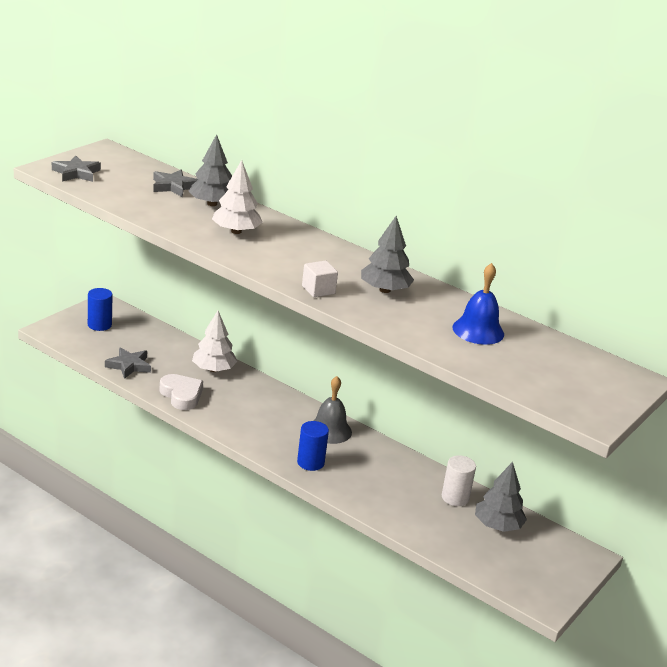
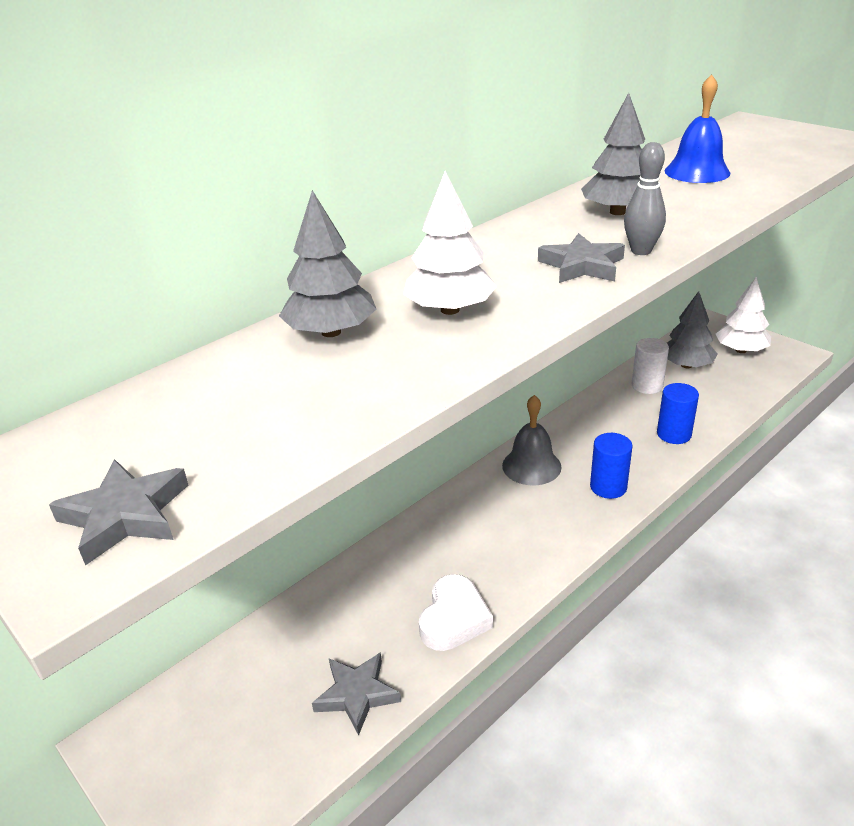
camera: 75 degrees left, 5 degrees up
blue cylinder [88,288,113,331] -> blue cylinder moved to [657,383,699,444]
grey star [153,170,198,197] -> grey star moved to [538,233,625,283]
white heart [159,374,203,410] -> white heart turned 135 degrees clockwise [419,574,493,651]
white tree [192,311,238,372] -> white tree moved to [716,277,771,353]
white cube [302,261,338,297] -> grey bowling pin [624,142,666,255]

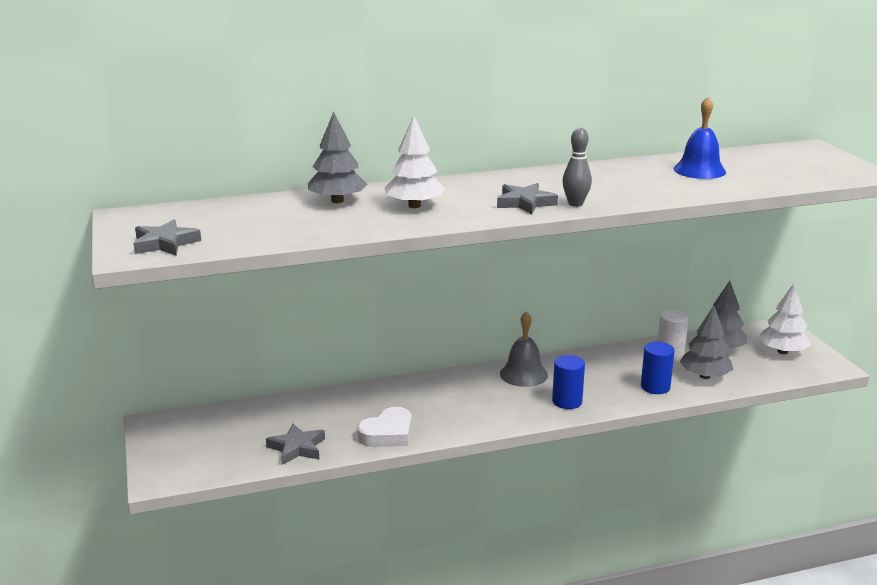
camera: 25 degrees right, 10 degrees down
grey tree [581,93,645,215] -> grey tree moved to [680,306,733,379]

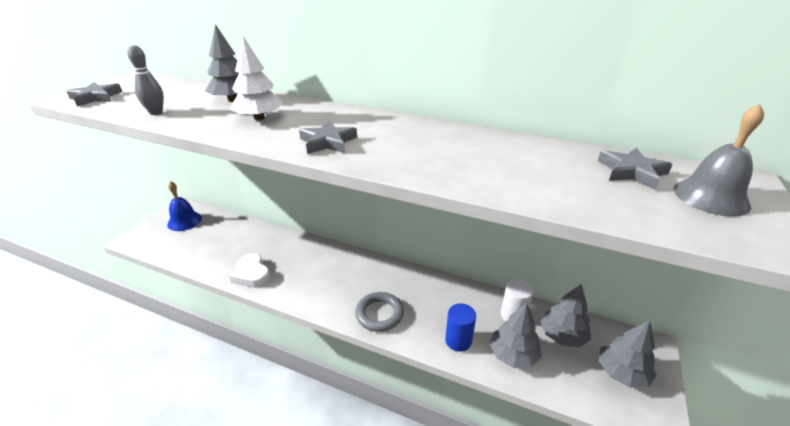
camera: 40 degrees right, 10 degrees up
grey star [266,423,325,465] -> grey star moved to [598,148,673,190]
white heart [357,407,412,447] -> white heart turned 60 degrees clockwise [229,253,270,288]
grey bell [500,311,548,387] -> grey bell moved to [674,104,764,217]
blue cylinder [552,355,585,409] -> grey ring [355,292,404,332]
grey bowling pin [562,128,592,207] -> grey bowling pin moved to [127,45,164,115]
blue bell [674,97,726,179] -> blue bell moved to [167,181,202,231]
white tree [759,283,811,354] -> grey tree [599,320,657,388]

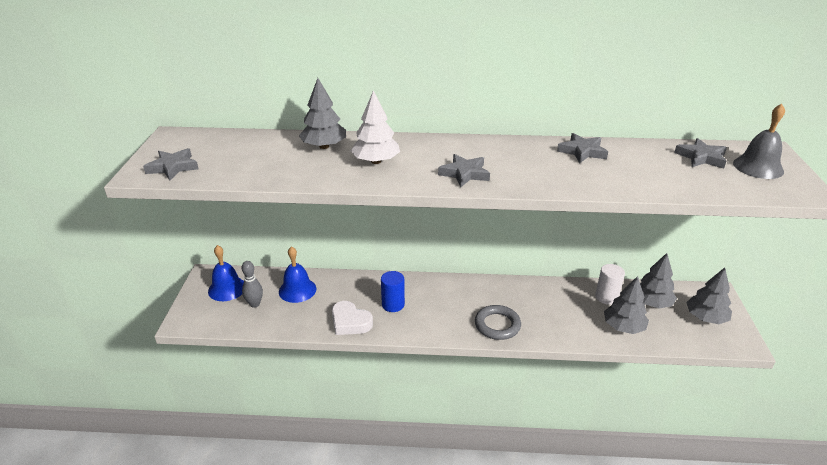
camera: 20 degrees left, 0 degrees up
grey bowling pin [127,45,164,115] -> grey bowling pin moved to [242,261,263,308]
blue cylinder [445,303,476,352] -> blue cylinder moved to [381,271,405,312]
none -> blue bell [279,246,316,303]
none -> grey star [557,133,608,163]

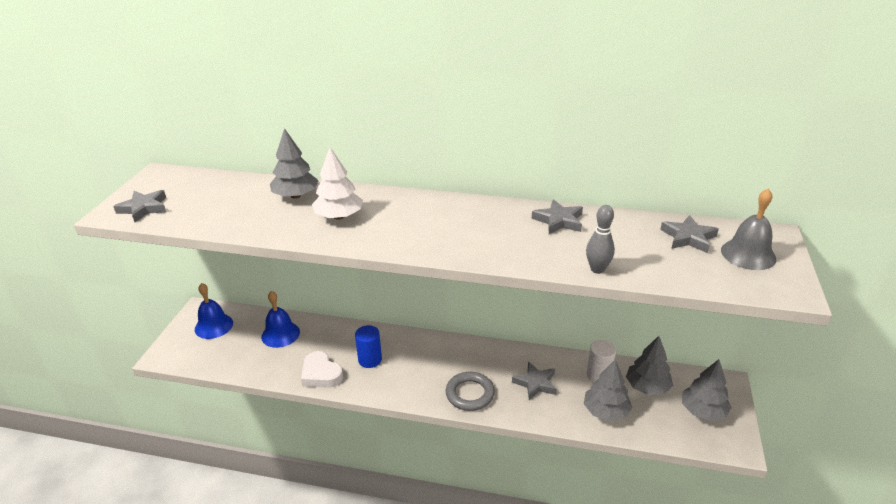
camera: 10 degrees right, 0 degrees up
grey bowling pin [242,261,263,308] -> grey bowling pin moved to [586,205,615,274]
grey star [438,154,490,188] -> grey star moved to [512,362,557,400]

